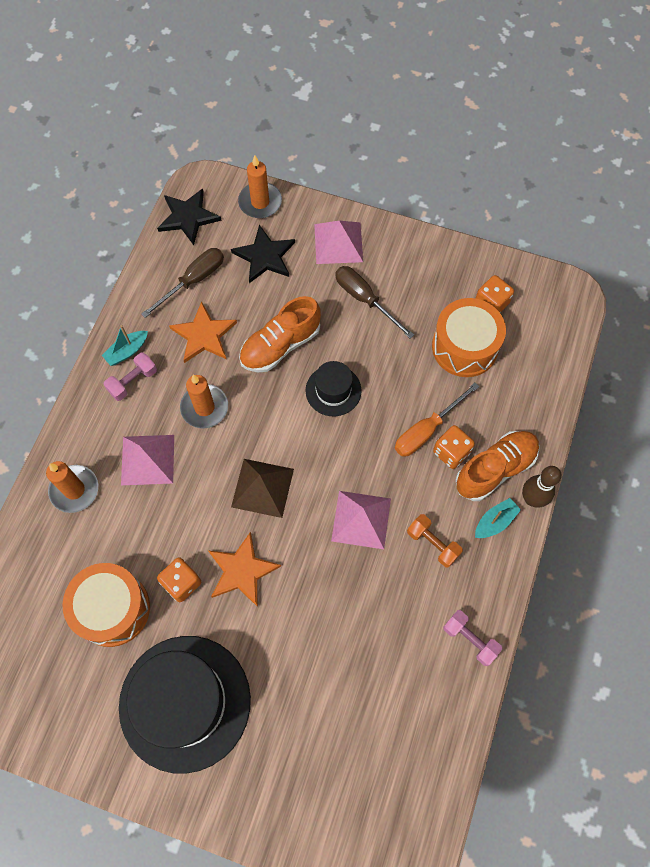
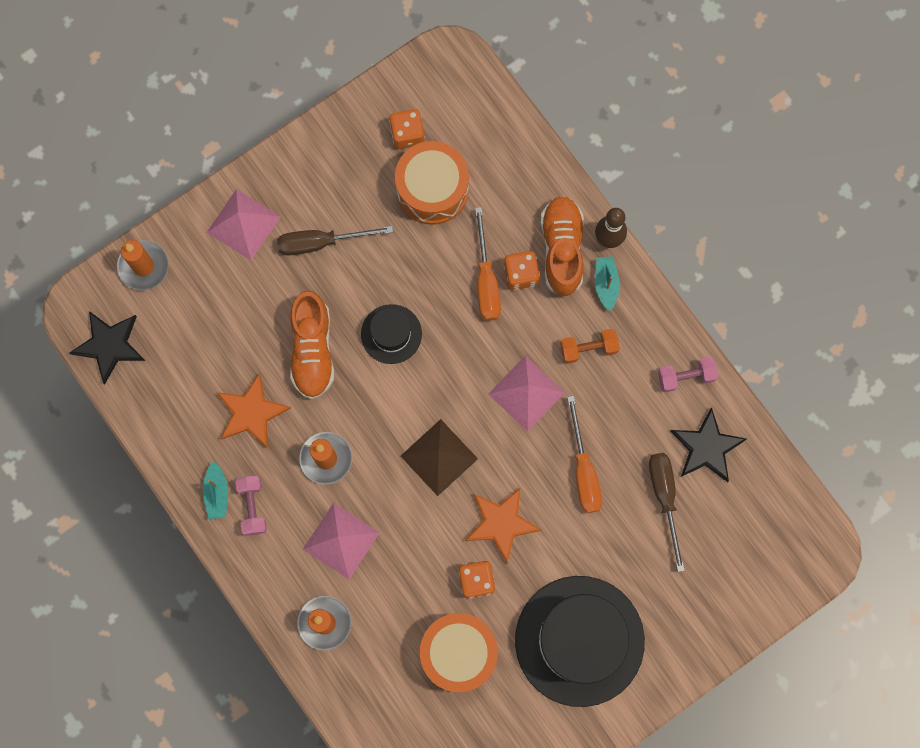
camera: 55 degrees left, 10 degrees up
brown screwdriver [141,248,224,318] -> brown screwdriver moved to [649,453,685,572]
black star [231,225,295,283] -> black star moved to [670,407,747,482]
none -> orange screwdriver [567,396,602,513]

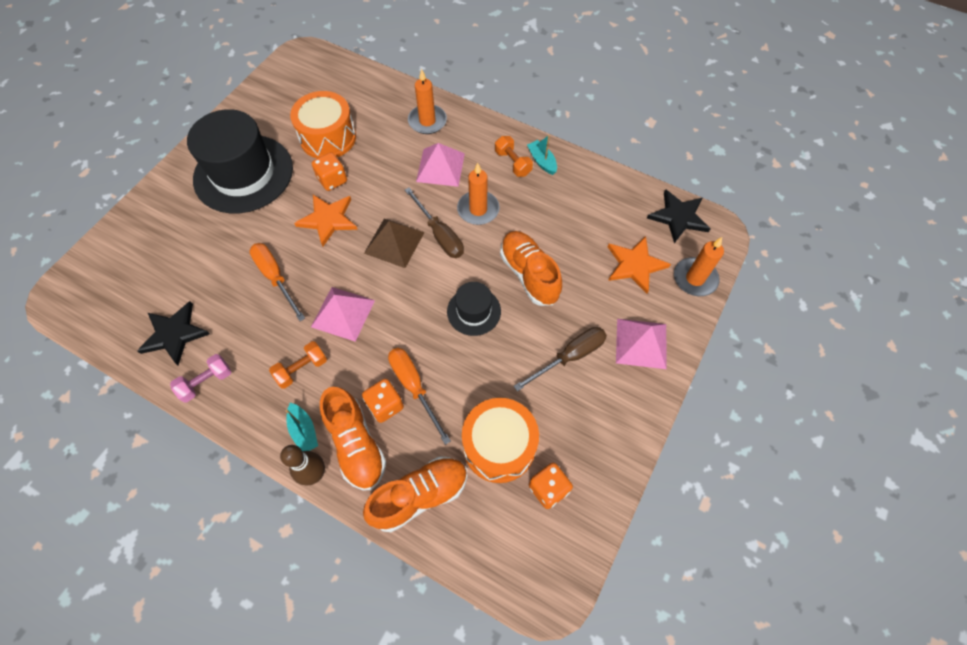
camera: 155 degrees right, 15 degrees down
orange star [216,373,291,448] -> orange star moved to [608,236,671,294]
pink dumbbell [235,476,267,536] -> orange dumbbell [495,136,533,177]
brown screwdriver [649,453,685,572] -> brown screwdriver moved to [405,188,464,258]
none -> orange shoe [363,456,467,532]

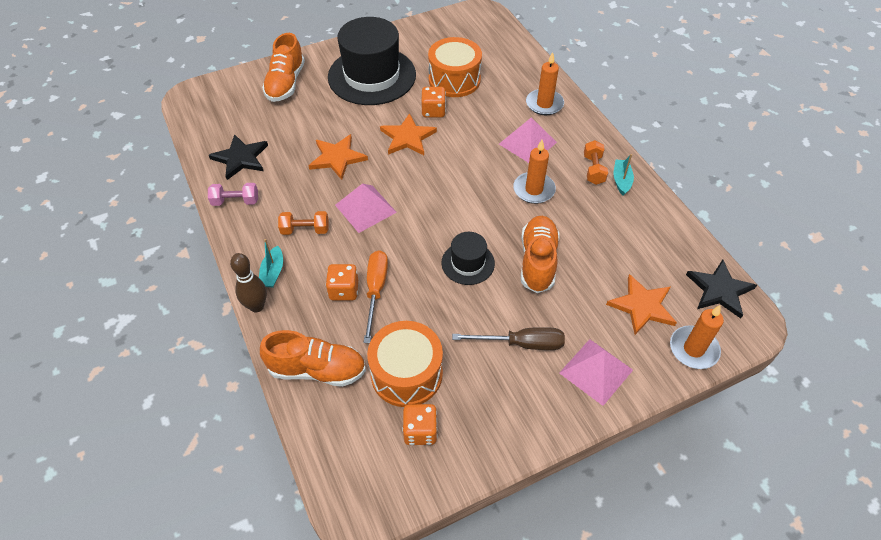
camera: 35 degrees right, 10 degrees down
orange screwdriver [249,243,305,321] -> orange star [308,134,368,180]
orange shoe [320,387,386,490] -> orange shoe moved to [262,33,305,102]
brown pyramid [364,219,425,268] -> none
brown screwdriver [405,188,464,258] -> none

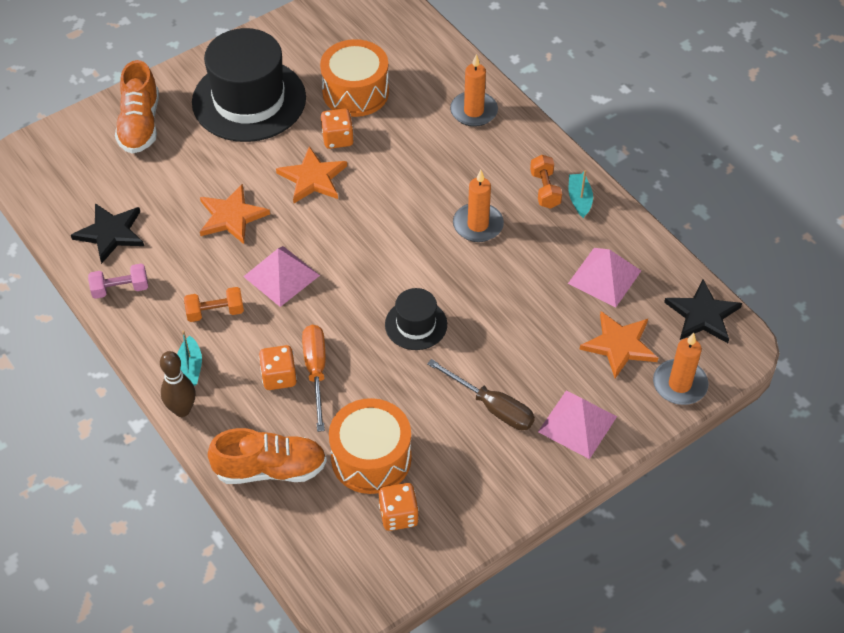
camera: 10 degrees left, 0 degrees up
brown screwdriver [452,327,565,350] -> brown screwdriver turned 45 degrees clockwise [427,359,535,430]
pink pyramid [499,117,557,163] -> pink pyramid moved to [568,248,641,307]
orange shoe [521,216,560,293] -> none

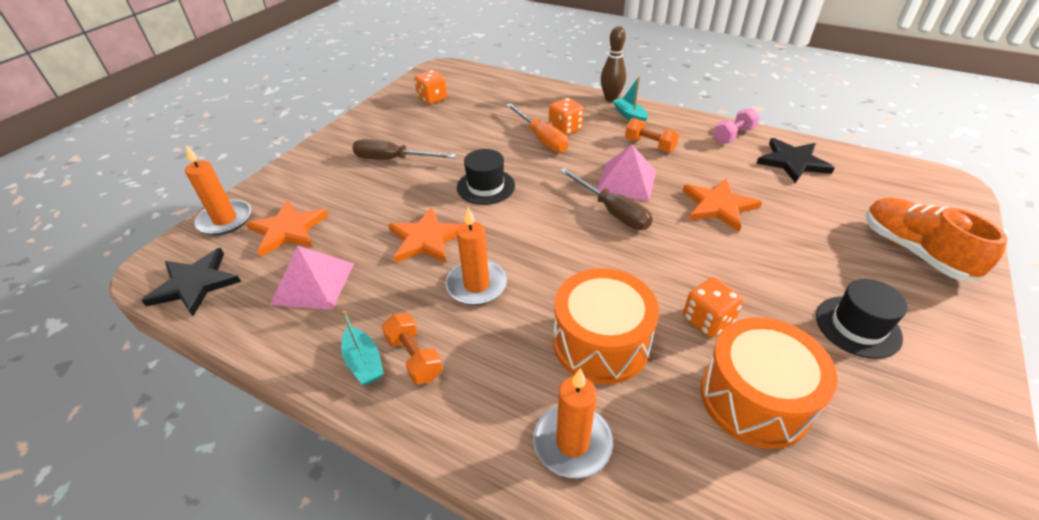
camera: 155 degrees right, 10 degrees down
orange dumbbell [184,287,244,322] -> orange dumbbell turned 75 degrees clockwise [625,118,679,152]
black hat [192,28,306,142] -> black hat [816,279,908,359], size x0.49
orange shoe [208,428,327,484] -> none
orange star [276,146,347,203] -> orange star moved to [388,207,461,264]
orange drum [329,398,412,494] -> orange drum moved to [553,268,659,384]
pink pyramid [538,390,617,459] -> none
none -> brown screwdriver [560,168,653,230]

